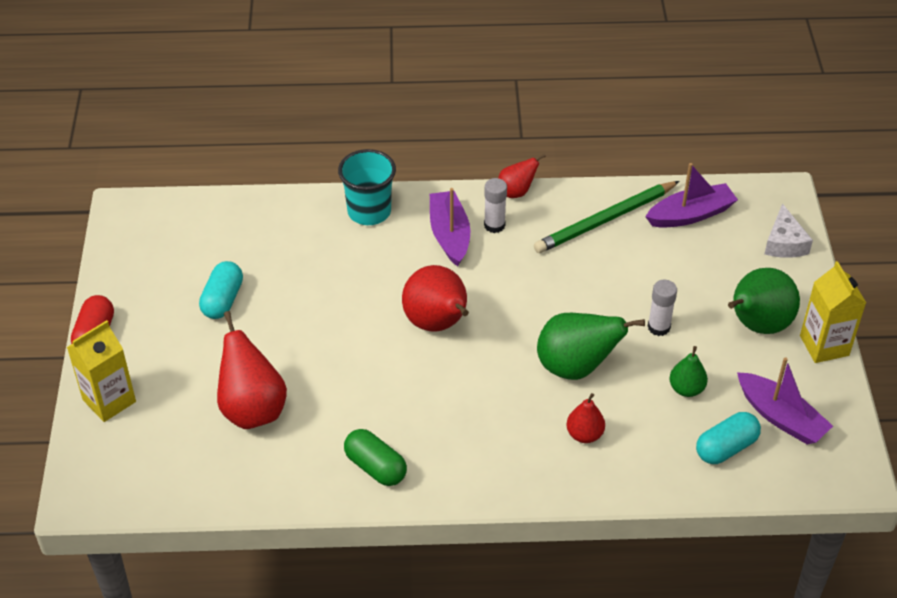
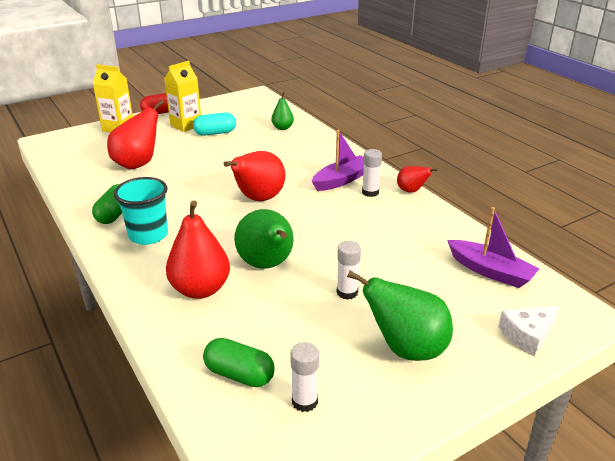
camera: 60 degrees right, 15 degrees down
turquoise cup [338,149,396,225] -> turquoise cup moved to [114,177,168,245]
green pencil [534,181,680,253] -> none
red pear [566,393,605,443] -> red pear [166,201,230,299], size x1.82
green pear [669,346,708,397] -> green pear moved to [271,92,294,130]
turquoise capsule [696,412,761,464] -> green capsule [203,338,275,387]
purple boat [737,357,833,444] -> white glue stick [290,342,319,412]
yellow carton [800,261,866,363] -> yellow carton moved to [164,61,201,132]

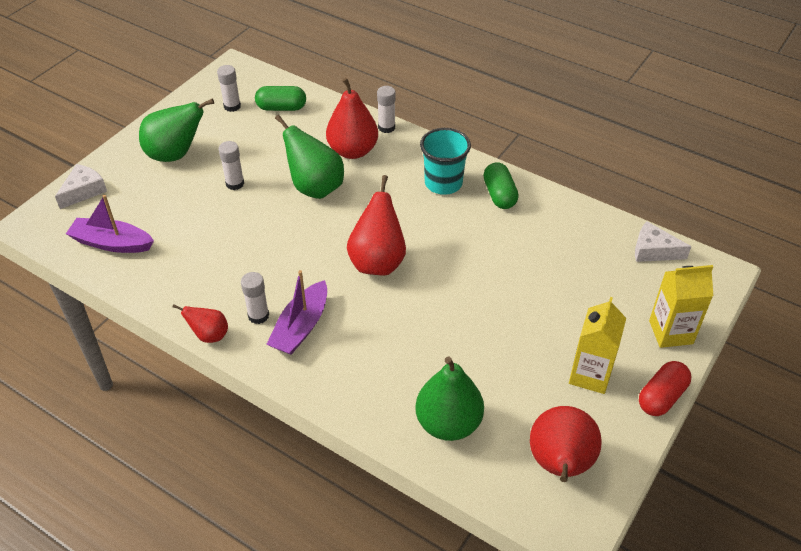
camera: 155 degrees right, 15 degrees up
red pear [107,100,164,170] -> red pear moved to [530,406,602,482]
turquoise capsule [193,112,236,136] -> none
green pear [271,92,294,130] -> green pear [415,357,484,441], size x1.82
none -> white glue stick [377,86,395,133]
none -> white cheese [635,222,691,262]

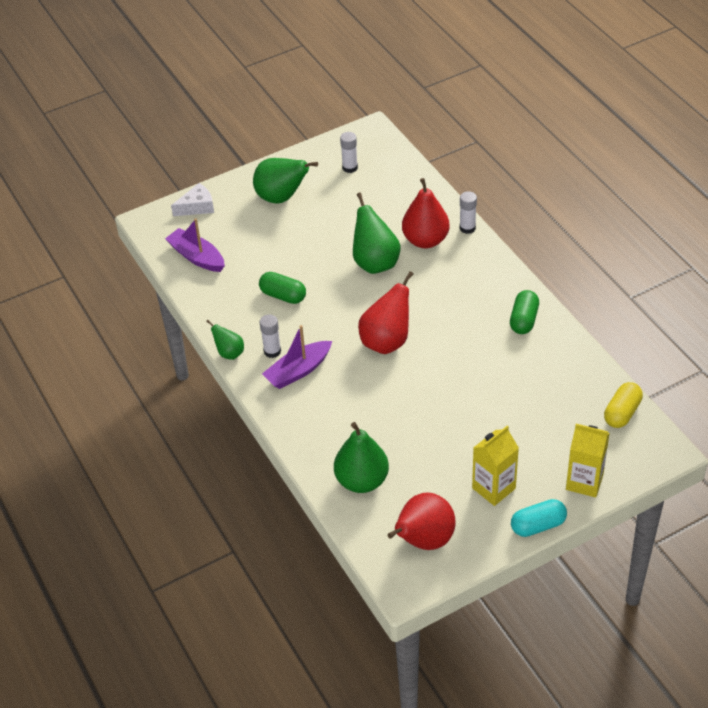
camera: 30 degrees right, 0 degrees up
red pear [172,304,228,343] -> green pear [206,320,244,360]
white glue stick [219,141,244,190] -> none
green capsule [255,86,306,111] -> green capsule moved to [259,272,306,304]
turquoise cup [420,128,471,195] -> none
white cheese [635,222,691,262] -> yellow capsule [604,382,643,428]
red capsule [639,361,691,416] -> turquoise capsule [511,499,567,537]

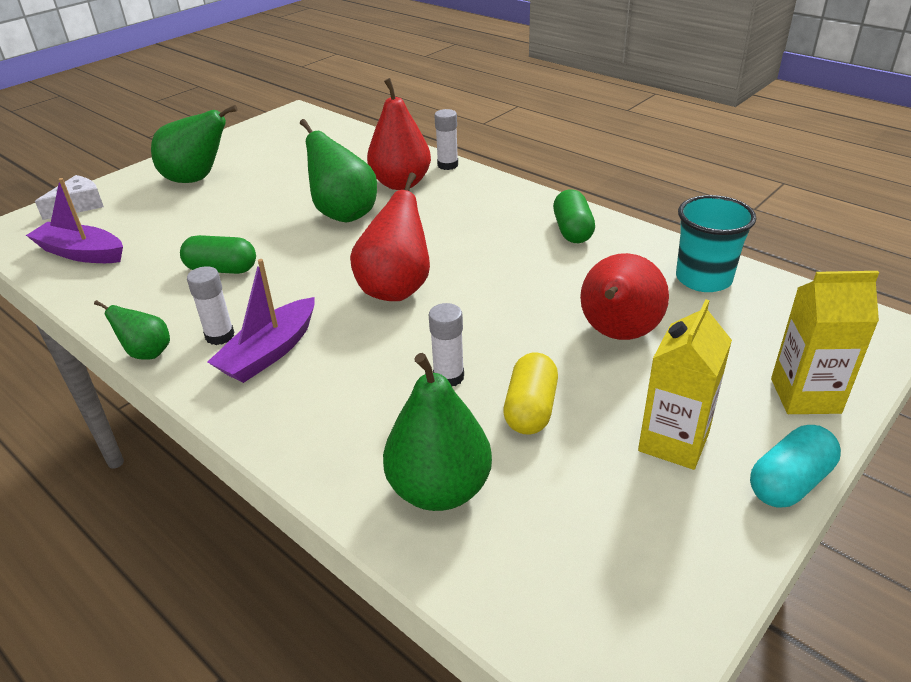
camera: 20 degrees left, 10 degrees down
white glue stick [340,132,358,173] -> white glue stick moved to [429,303,464,386]
red pear [388,492,456,550] -> red pear moved to [580,253,669,340]
yellow capsule [604,382,643,428] -> yellow capsule moved to [503,353,558,434]
none -> turquoise cup [676,195,756,292]

